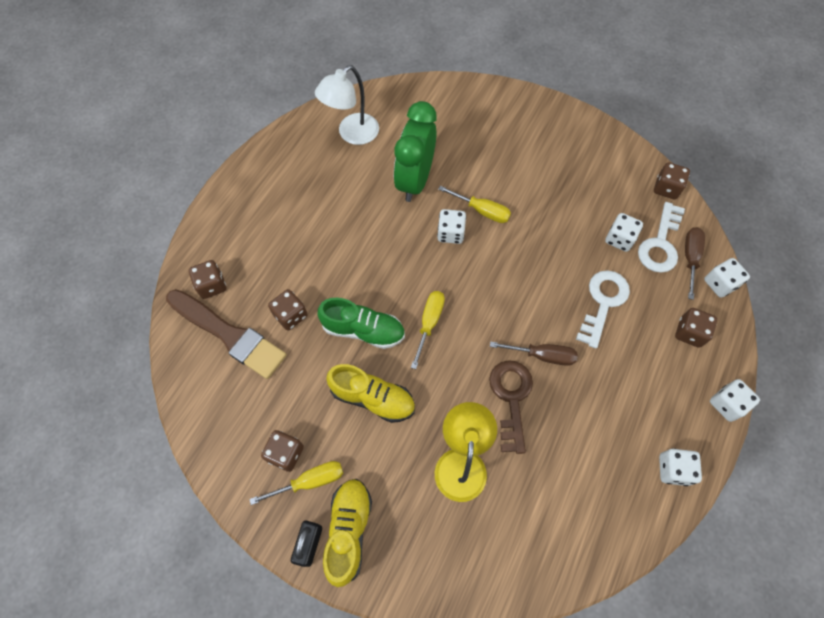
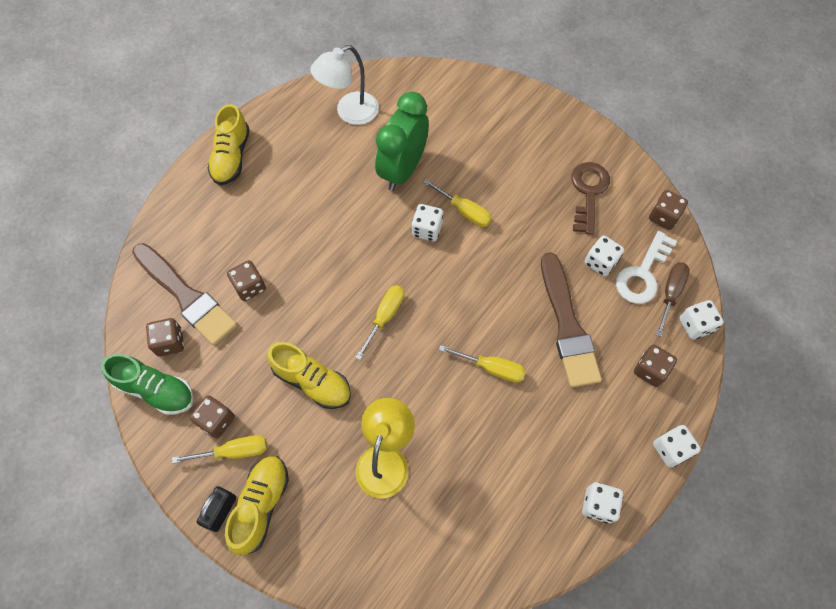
camera: 10 degrees right, 0 degrees up
brown dice [189,260,226,299] -> brown dice moved to [146,318,184,356]
green shoe [318,298,405,349] -> green shoe moved to [101,354,194,415]
brown key [489,360,533,454] -> brown key moved to [571,162,610,235]
brown screwdriver [490,341,578,366] -> yellow screwdriver [439,345,526,383]
white key [576,270,630,349] -> brown brush [541,252,602,388]
none -> yellow shoe [208,104,250,185]

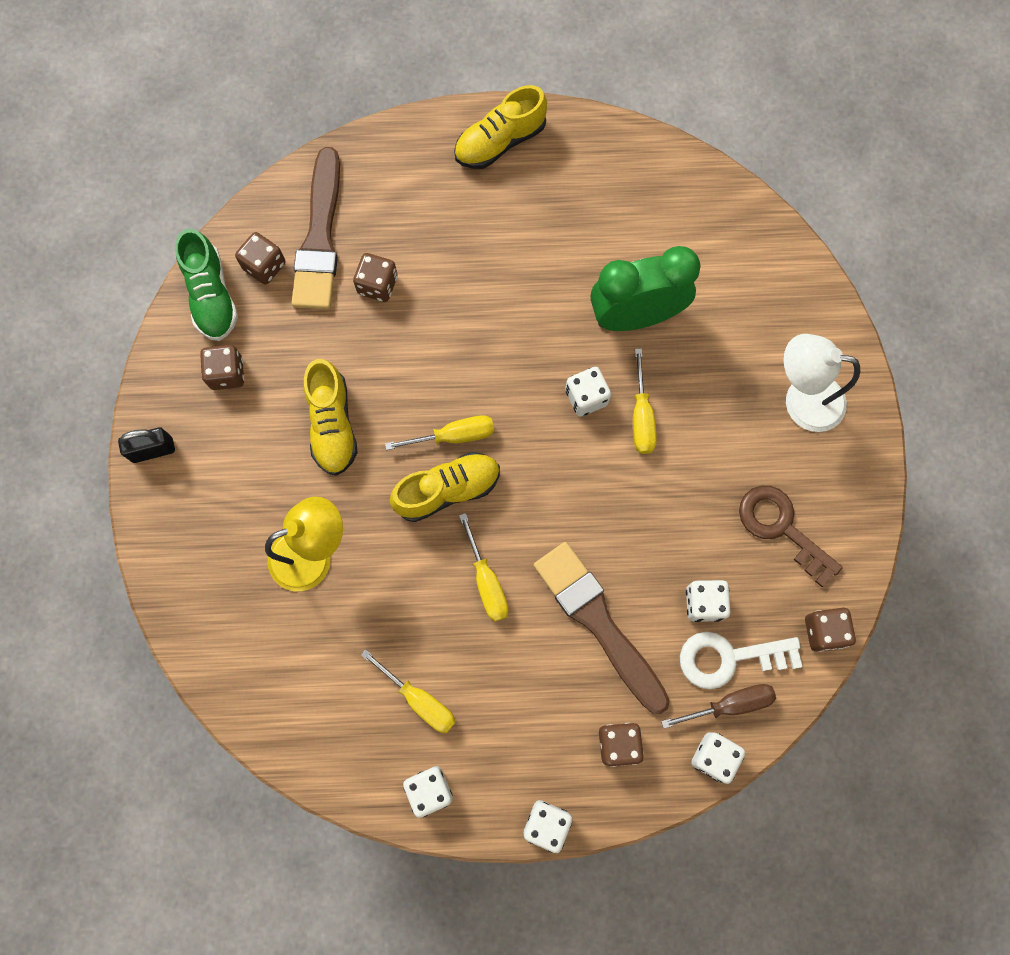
camera: 50 degrees right, 10 degrees up
yellow screwdriver [172,435,267,464] -> yellow screwdriver moved to [361,649,456,733]
yellow shoe [225,456,289,555] -> yellow shoe moved to [390,452,500,522]
white lamp [310,45,379,125] -> white lamp moved to [784,334,860,432]
brown brush [541,252,602,388] -> brown brush turned 105 degrees clockwise [534,542,670,714]
brown key [571,162,610,235] -> brown key turned 105 degrees counterclockwise [739,486,843,587]

